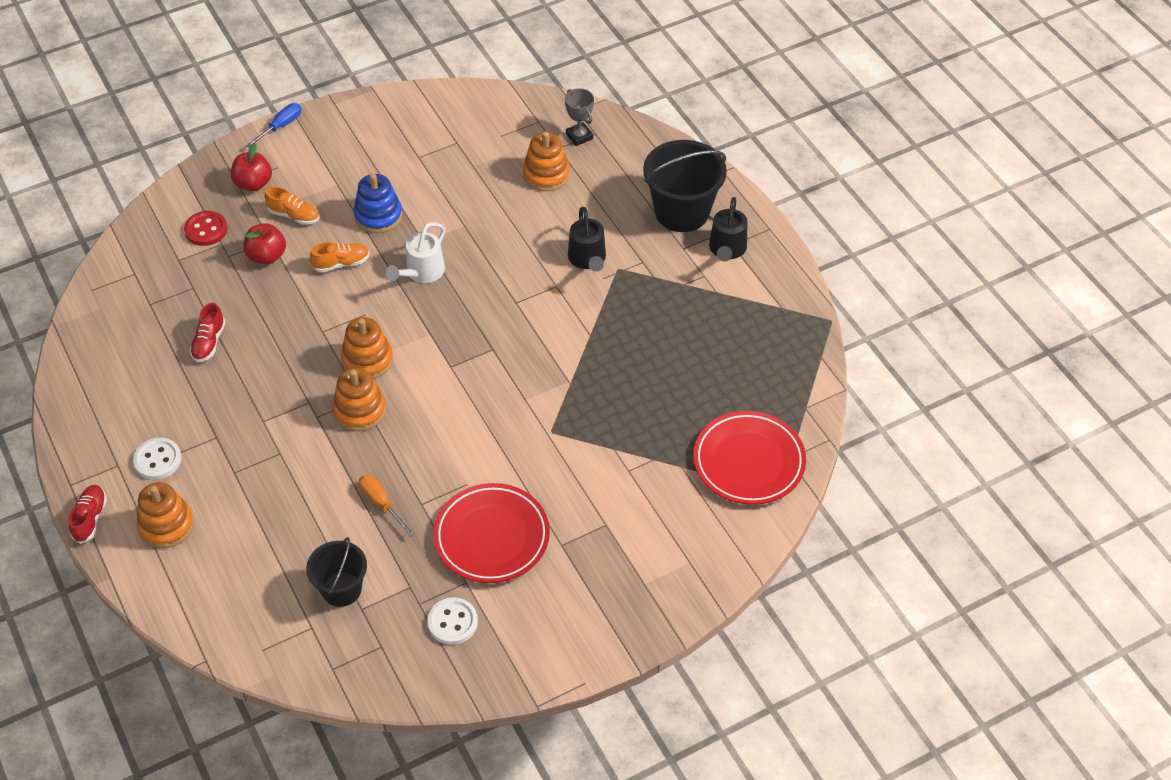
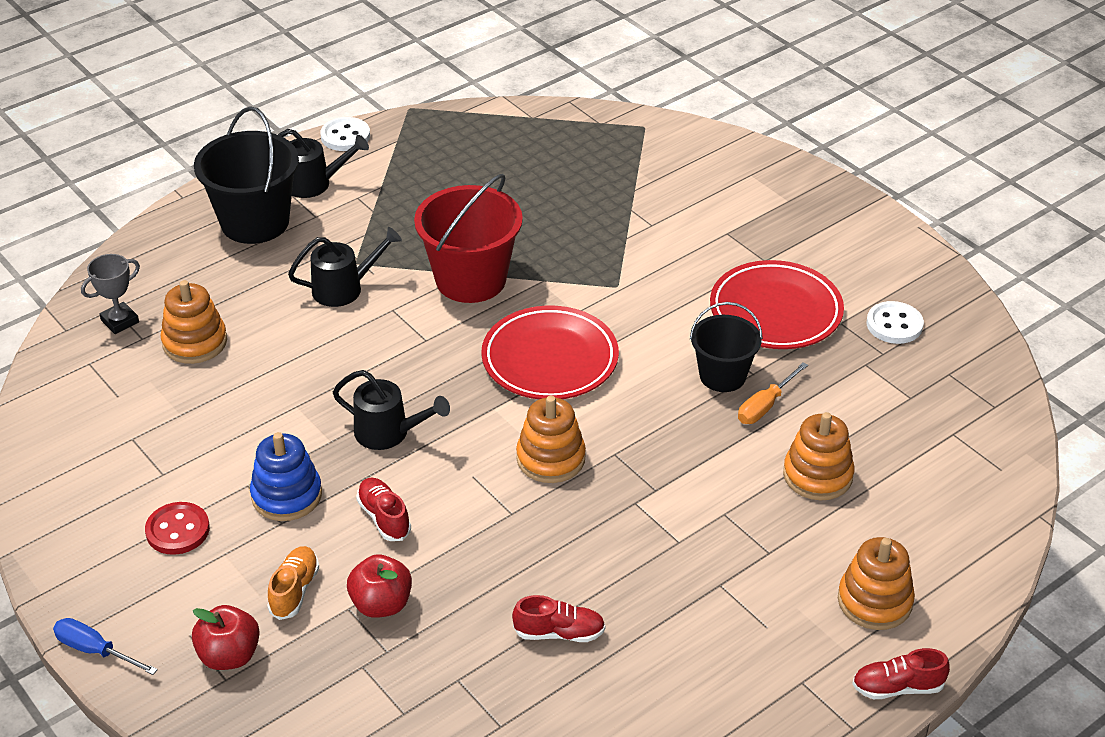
camera: 100 degrees left, 10 degrees down
white button [133,438,181,480] -> white button moved to [320,117,370,151]
red button [184,211,228,246] -> red button moved to [145,502,210,555]
black bucket [306,537,367,607] -> black bucket moved to [690,302,763,392]
orange shoe [310,242,370,273] -> red shoe [356,478,411,541]
orange stacking toy [332,368,386,431] -> orange stacking toy moved to [783,412,855,500]
white watering can [386,222,445,283] -> black watering can [333,370,450,450]
red plate [693,411,806,505] -> red plate moved to [481,306,619,399]
none -> red bucket [414,174,523,303]

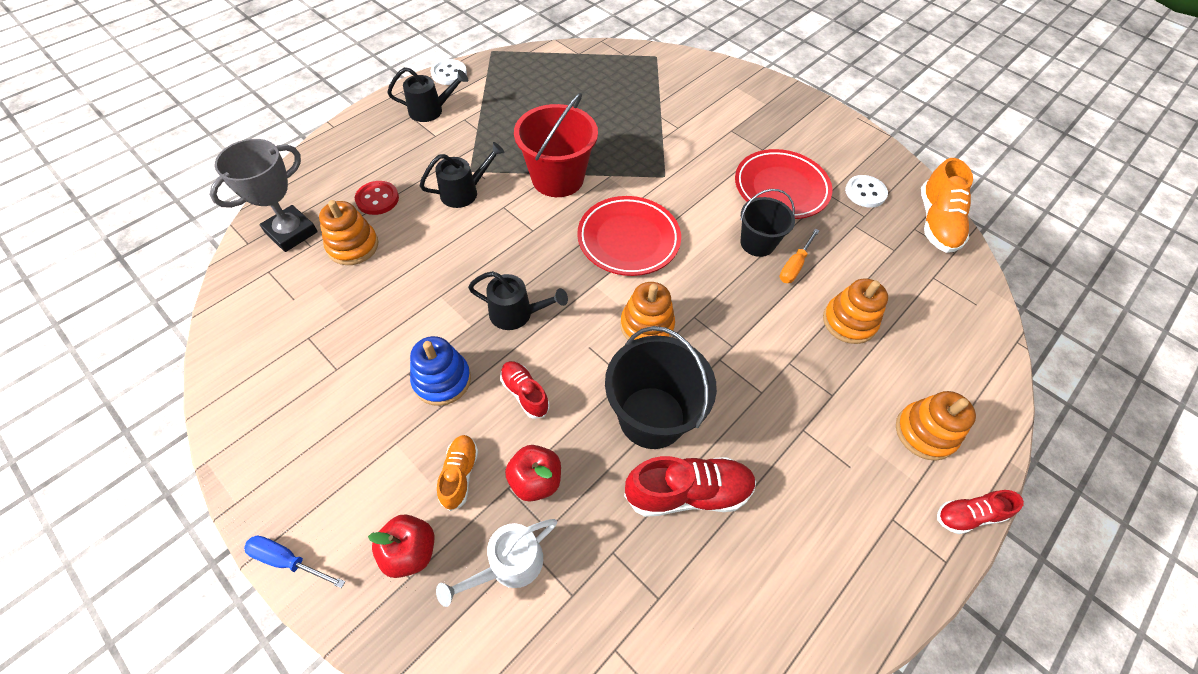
camera: 10 degrees left, 15 degrees up
grey trophy [81,254,140,334] -> grey trophy [209,139,318,252], size x1.70
red button [145,502,210,555] -> red button moved to [355,181,399,215]
black bucket [194,106,299,244] -> black bucket moved to [605,326,717,449]
red shoe [512,595,605,642] -> red shoe [624,456,756,517], size x1.70
none -> white watering can [436,519,557,607]
none -> orange shoe [921,158,973,253]

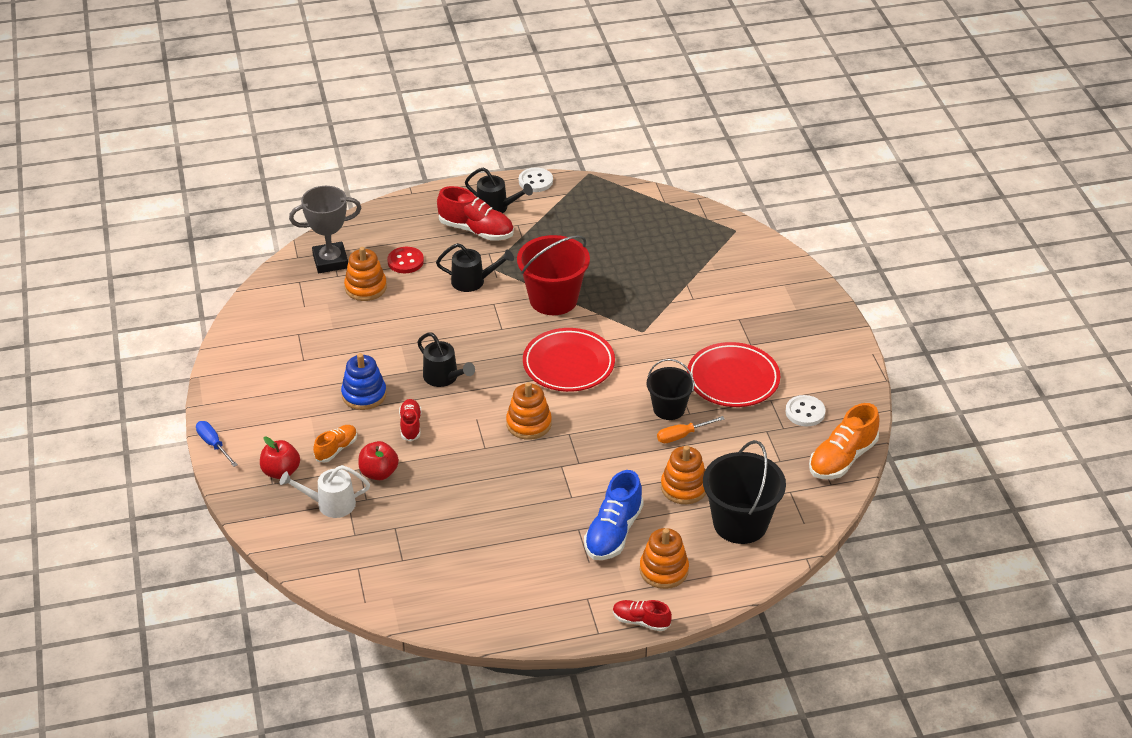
camera: 35 degrees right, 15 degrees down
black bucket [605,326,717,449] -> black bucket moved to [703,440,786,544]
red shoe [624,456,756,517] -> red shoe moved to [437,186,514,240]
none -> blue shoe [584,470,644,560]

